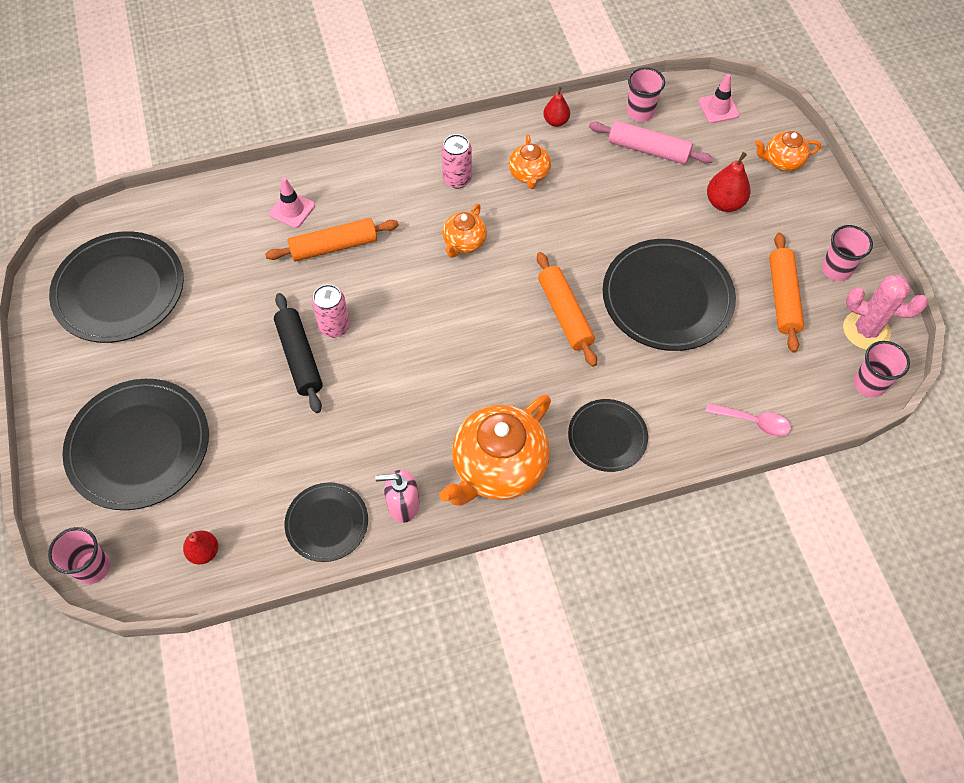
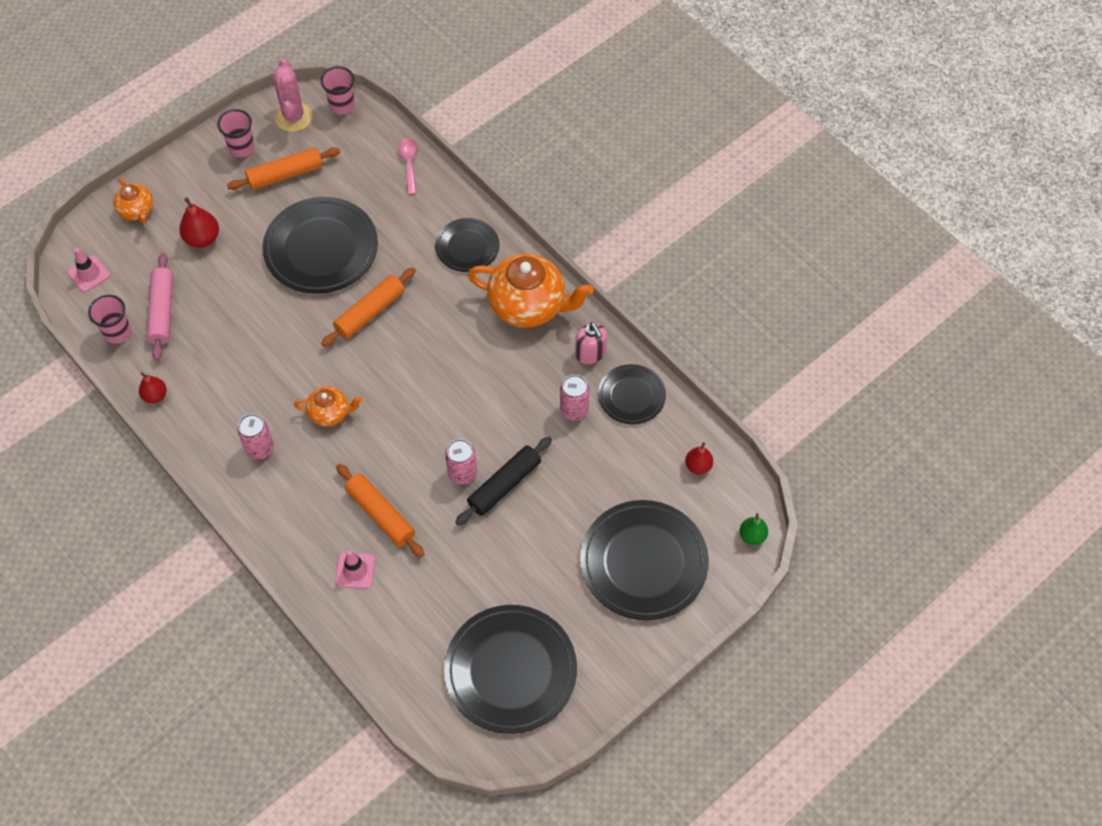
camera: 115 degrees left, 0 degrees up
pink cup [48,527,110,584] -> green pear [739,513,768,545]
orange teapot [509,135,551,189] -> none
none -> pink can [560,375,590,420]

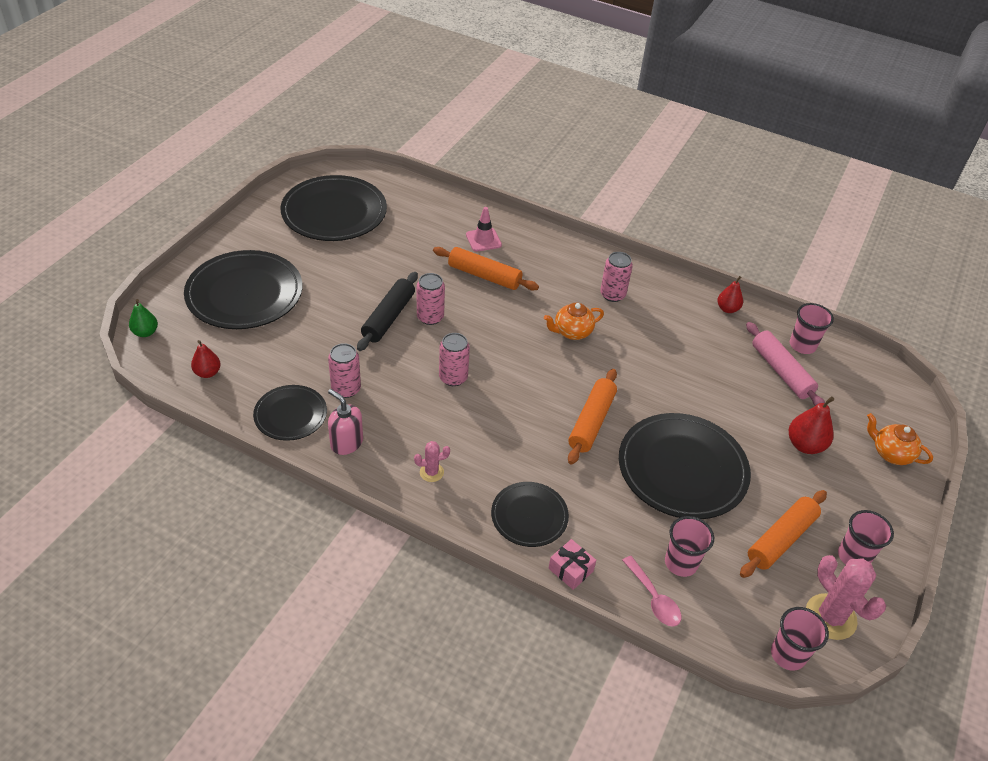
camera: 155 degrees right, 15 degrees down
pink traffic cone [67,248,110,292] -> none
orange teapot [467,253,594,328] -> pink cactus [414,441,450,482]
none -> pink can [439,333,470,386]
none -> pink gift [548,539,596,590]
none -> pink cup [665,516,714,577]

